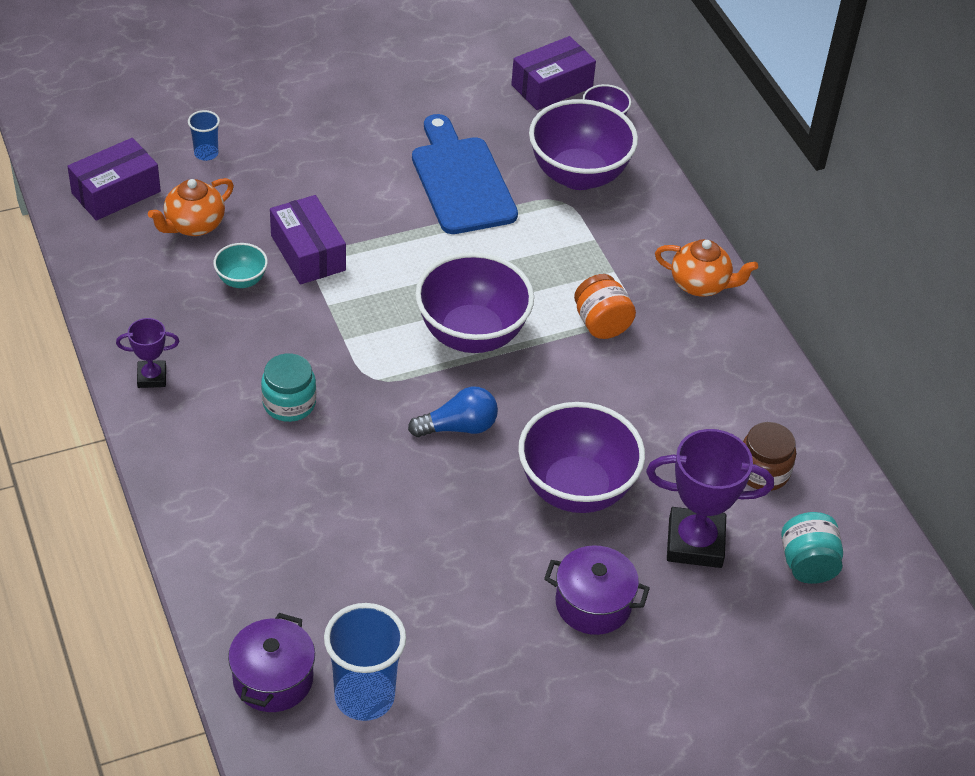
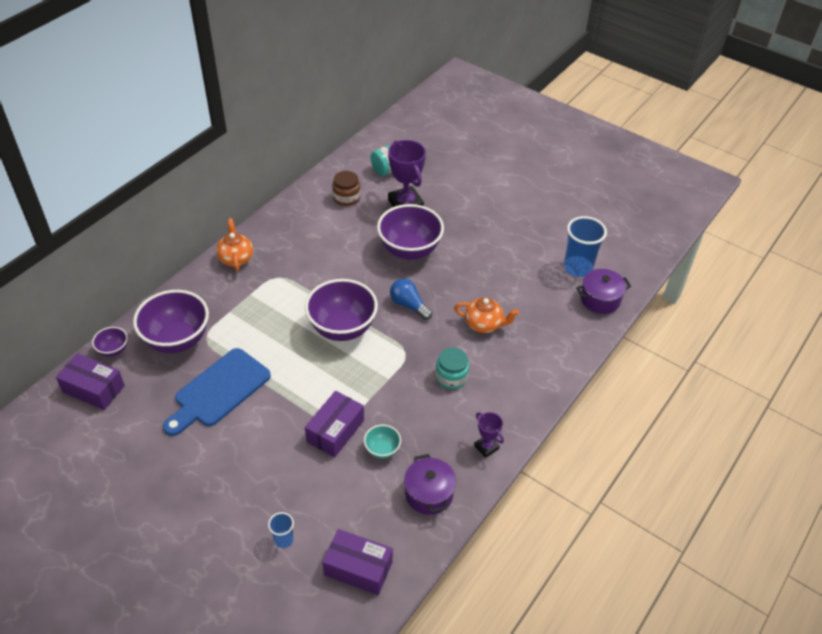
camera: 120 degrees left, 0 degrees up
orange teapot [148,178,234,236] -> orange teapot moved to [454,297,519,333]
purple pot [544,545,650,635] -> purple pot moved to [404,454,456,515]
orange jar [574,274,636,339] -> none

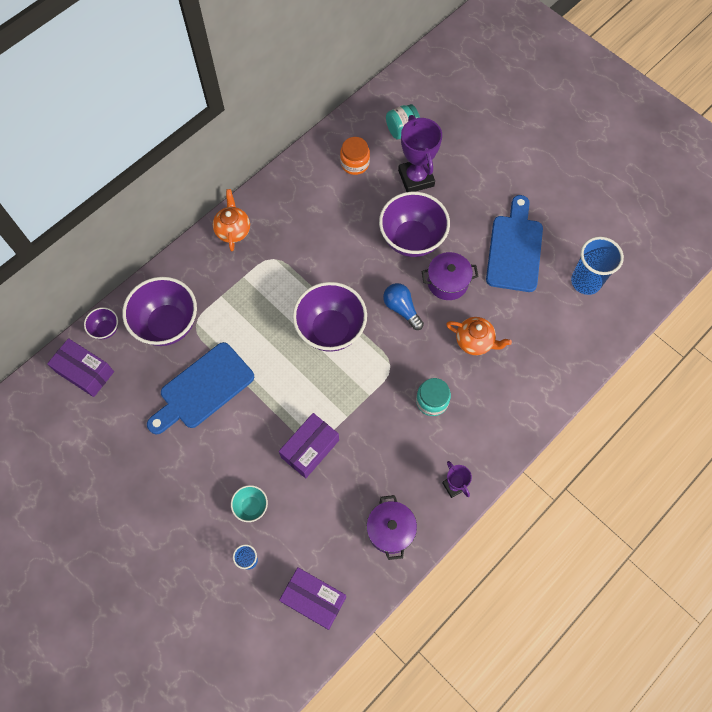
camera: 10 degrees right, 20 degrees up
brown jar [332,171,361,206] -> orange jar [340,137,370,175]
turquoise bowl [364,425,401,459] -> turquoise bowl moved to [231,485,268,522]
purple pot [576,269,631,314] -> purple pot moved to [421,252,479,300]
none -> blue cutting board [486,195,543,292]

